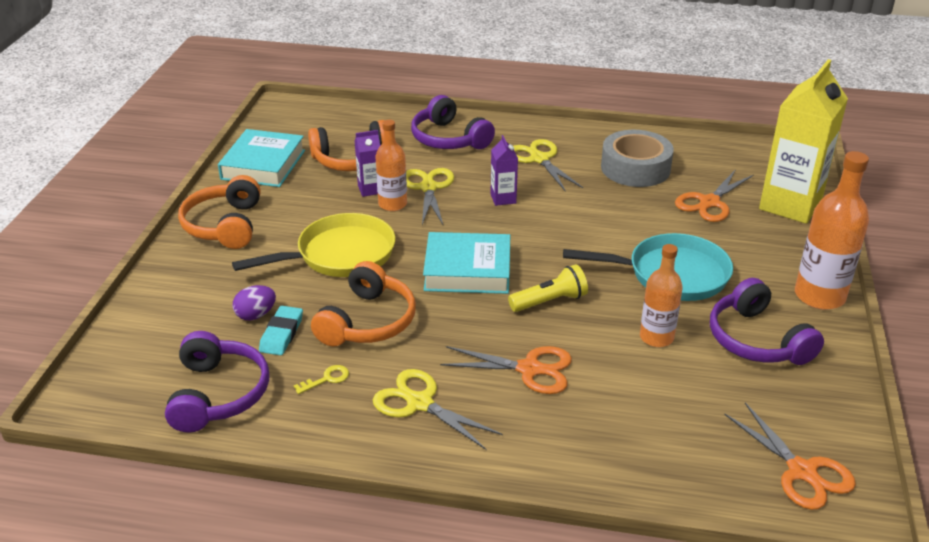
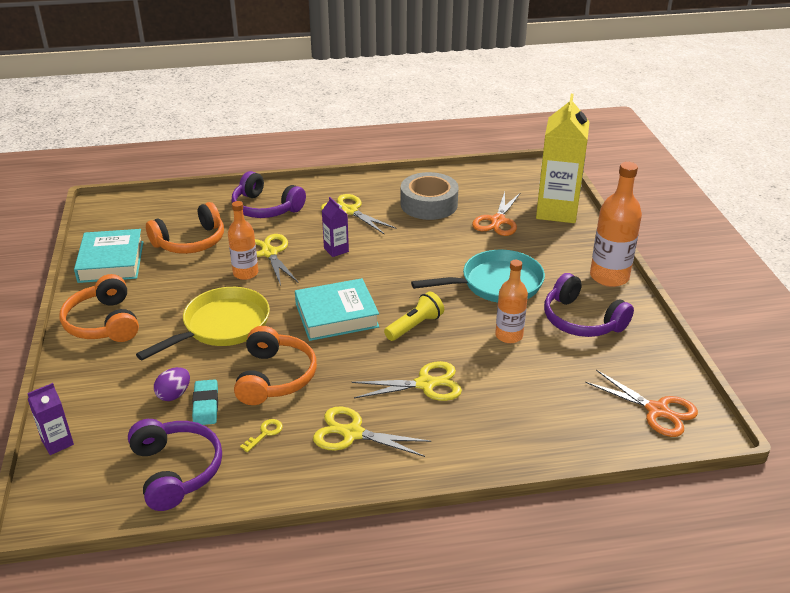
camera: 20 degrees left, 0 degrees up
purple carton [354,130,380,197] -> purple carton moved to [27,383,74,455]
orange scissors [440,346,572,394] -> yellow scissors [351,361,462,401]

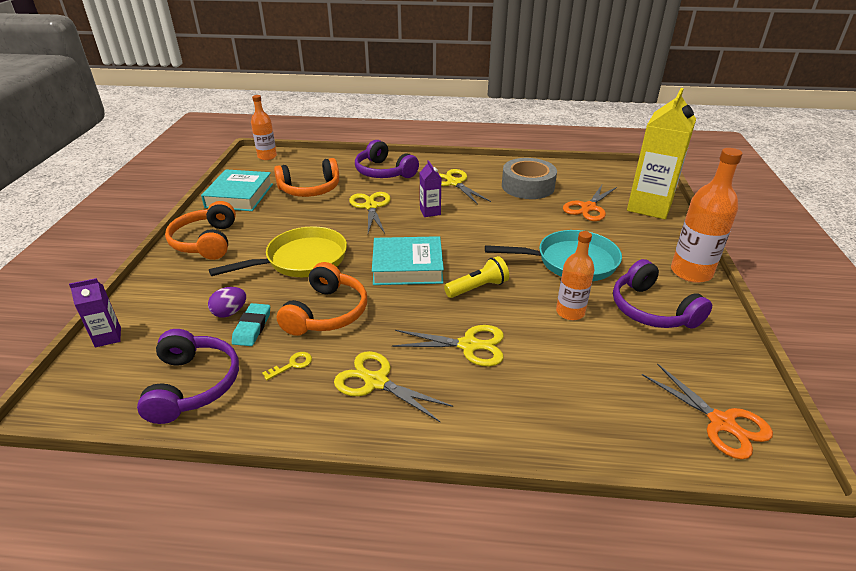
camera: 15 degrees right, 0 degrees up
orange bottle [228,201,258,280] -> orange bottle moved to [251,95,277,160]

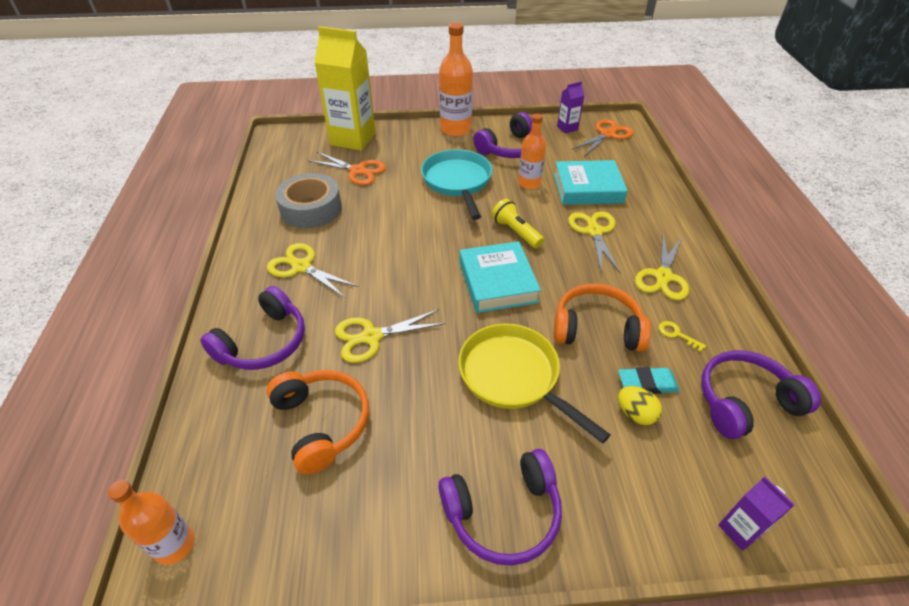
camera: 100 degrees left, 10 degrees up
orange headphones [165,201,236,260] -> purple headphones [438,449,562,566]
turquoise book [201,169,273,211] -> turquoise book moved to [554,160,628,205]
purple egg [208,287,246,317] -> yellow egg [618,386,662,425]
purple carton [419,160,441,217] -> purple carton moved to [557,81,585,134]
yellow scissors [439,169,491,205] -> yellow scissors turned 75 degrees clockwise [267,243,358,298]

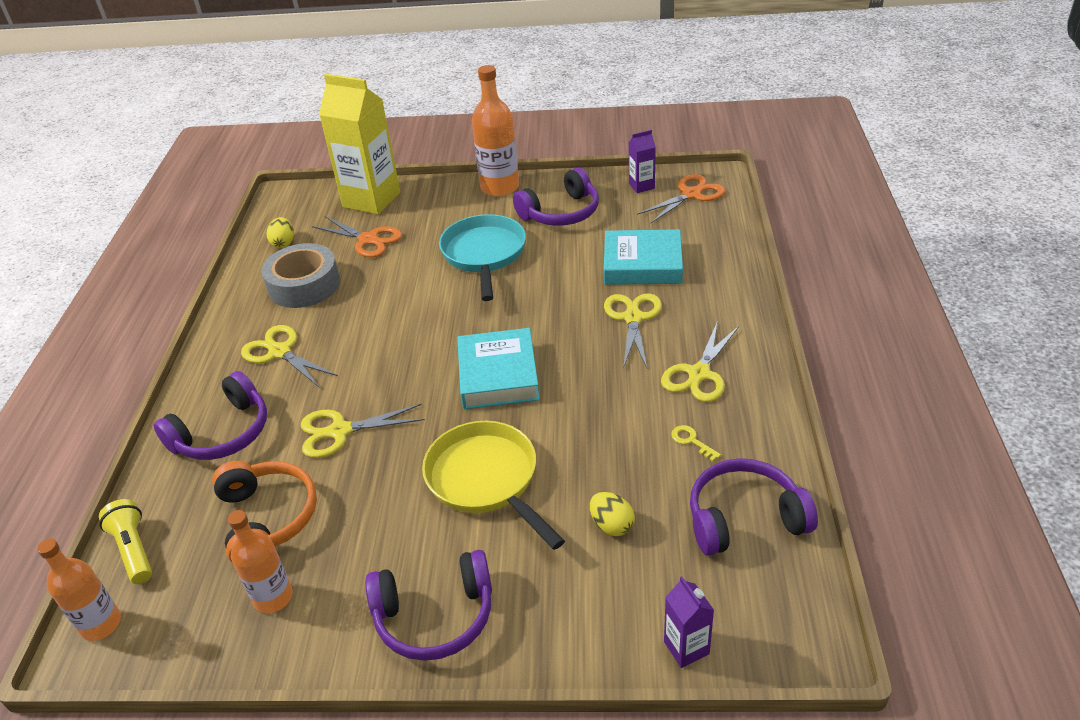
camera: 10 degrees right, 5 degrees down
yellow flashlight [491,199,544,248] -> yellow flashlight moved to [99,499,152,584]
orange bottle [518,114,546,189] -> orange bottle moved to [228,510,293,613]
orange headphones [554,283,651,351] -> none
turquoise eraser [618,367,680,394] -> none
none -> yellow egg [266,217,294,248]

